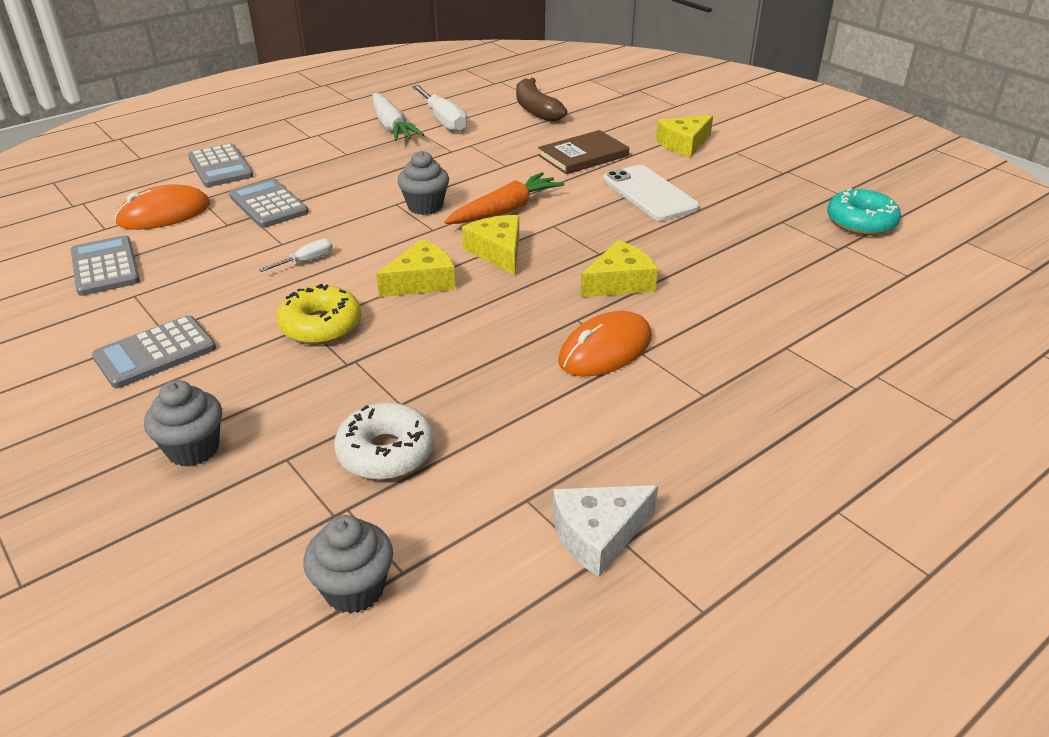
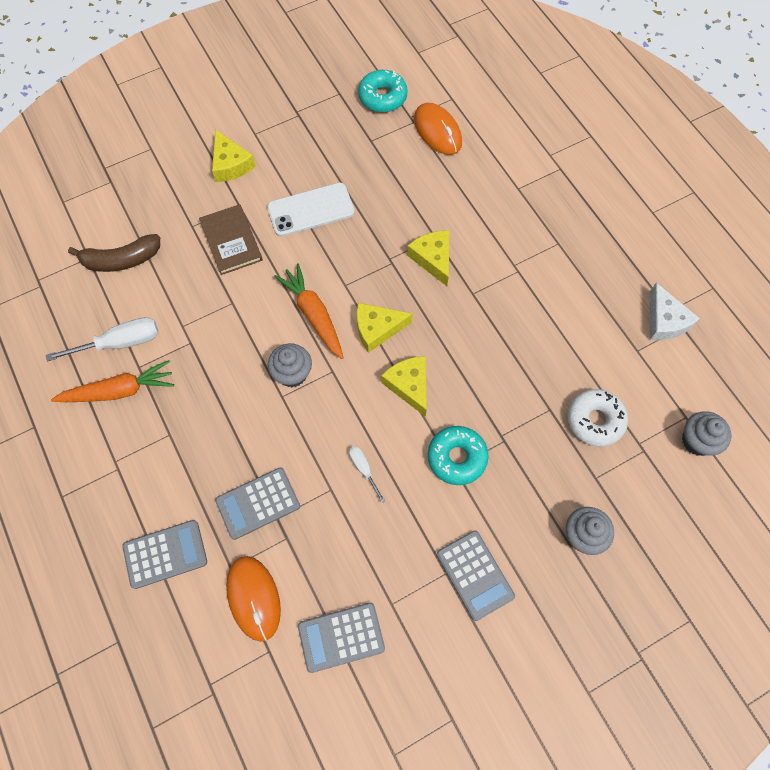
camera: 80 degrees left, 30 degrees up
yellow donut [277,284,361,345] -> turquoise donut [428,426,489,485]
white carrot [372,93,424,141] -> orange carrot [51,360,174,402]
orange mouse [558,311,652,376] -> orange mouse moved to [414,103,462,155]

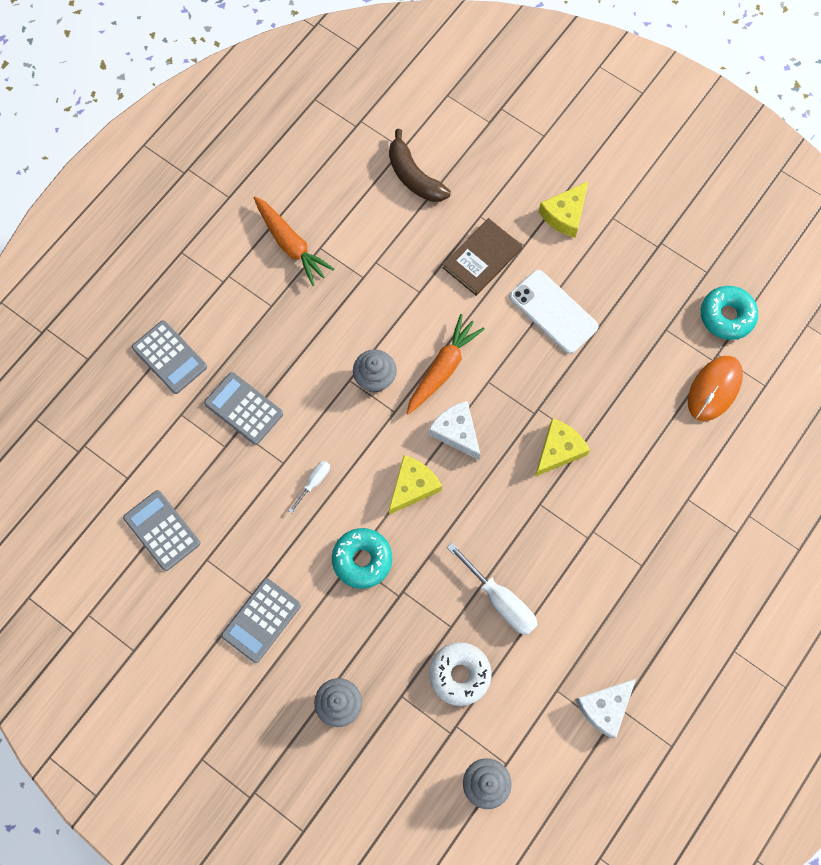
camera: 65 degrees right, 5 degrees up
white screwdriver [46,317,158,362] -> white screwdriver moved to [447,542,537,635]
orange mouse [226,556,281,642] -> none
yellow cheese [357,303,412,353] -> white cheese [428,401,481,460]

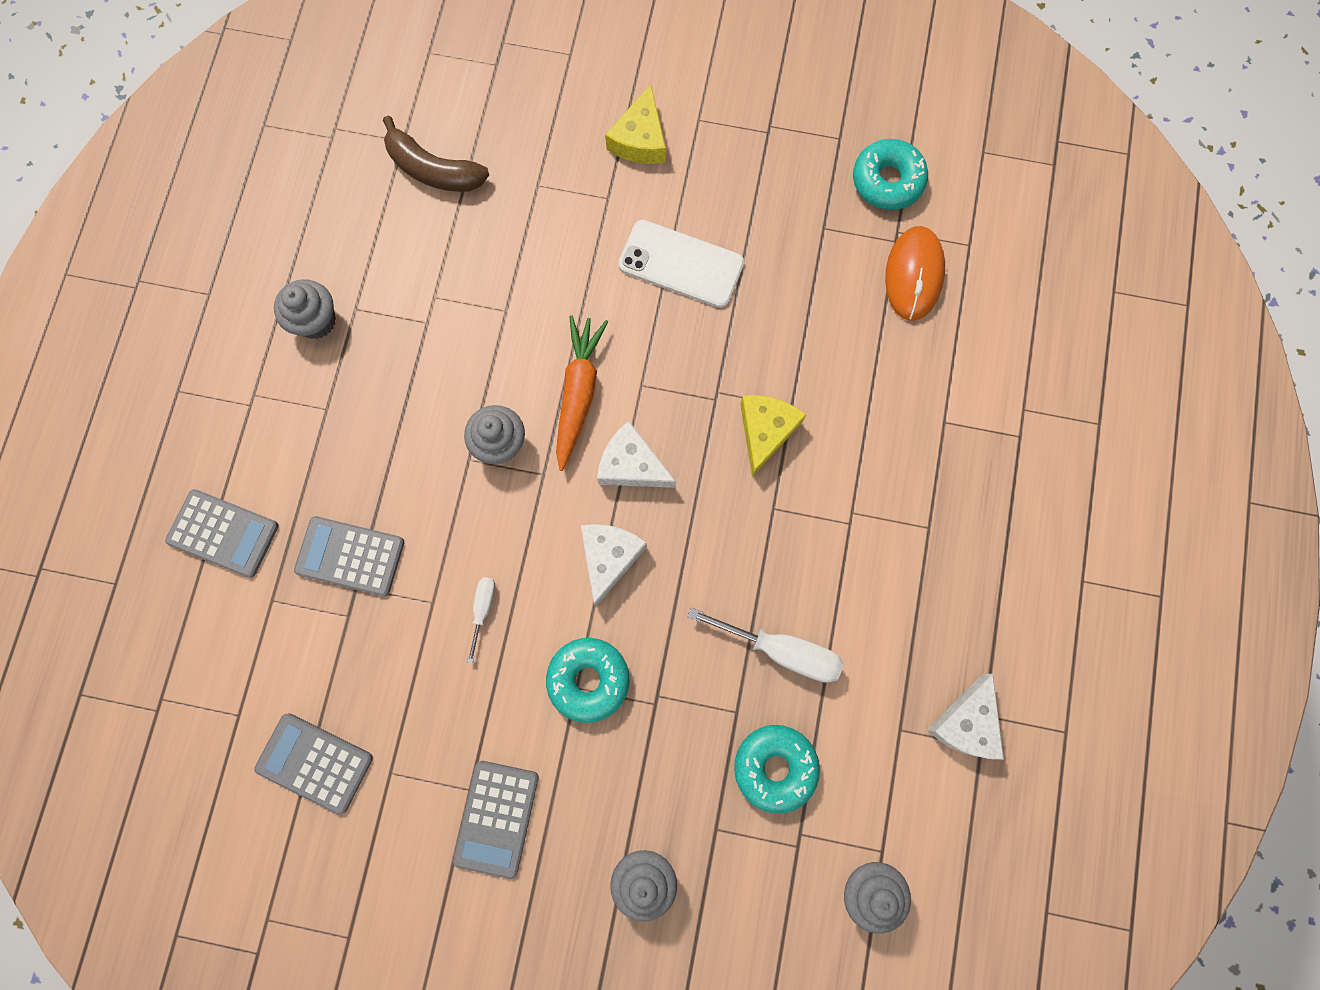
camera: 25 degrees left, 5 degrees up
orange carrot [254,197,335,286] -> grey cupcake [274,279,336,339]
yellow cheese [389,455,442,515] -> white cheese [581,524,647,606]
white donut [429,642,492,706] -> turquoise donut [734,725,820,814]
brown book [442,218,522,296] -> none

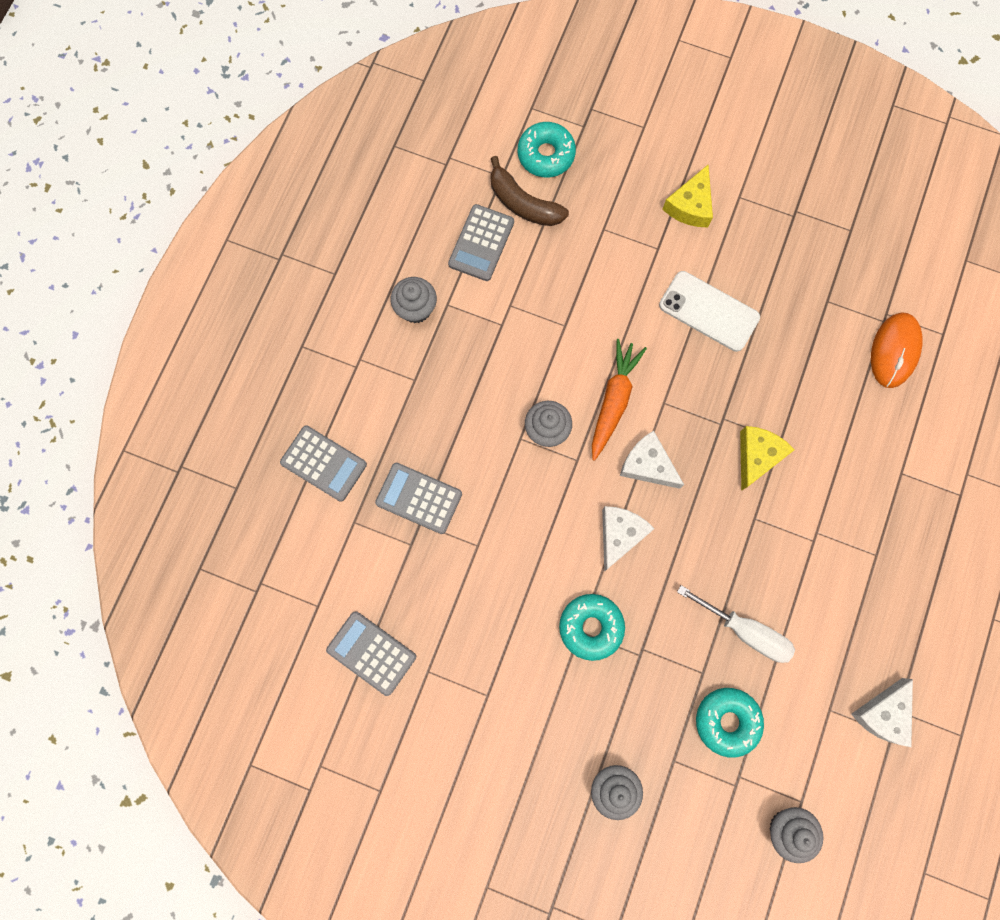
camera: 10 degrees right, 0 degrees up
grey calculator [453,761,539,879] -> grey calculator moved to [448,204,514,281]
white screwdriver [467,577,495,664] -> none
turquoise donut [853,139,928,210] -> turquoise donut moved to [518,122,576,178]

